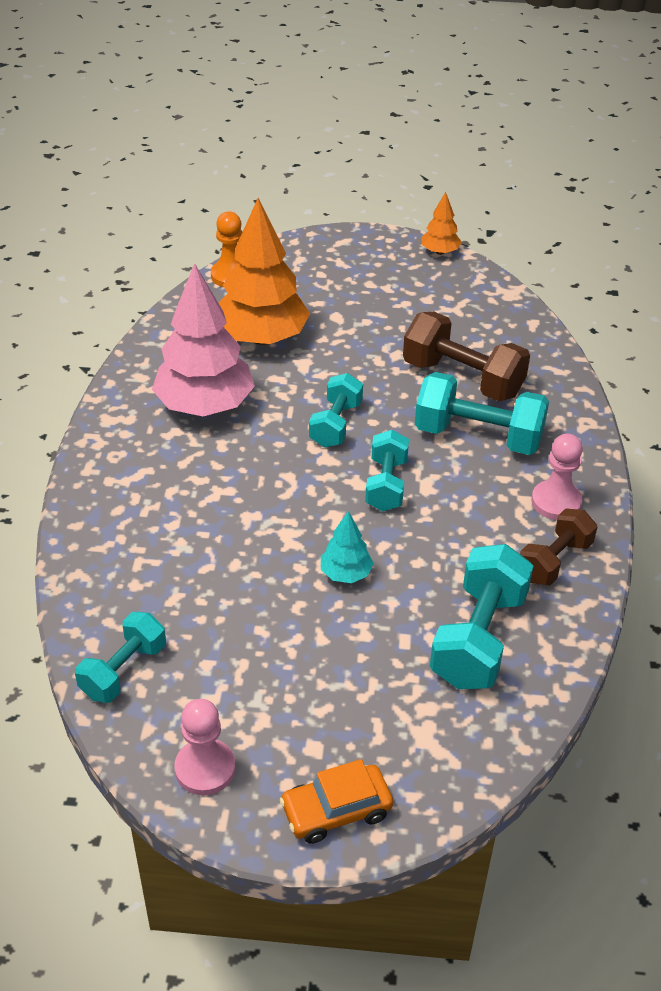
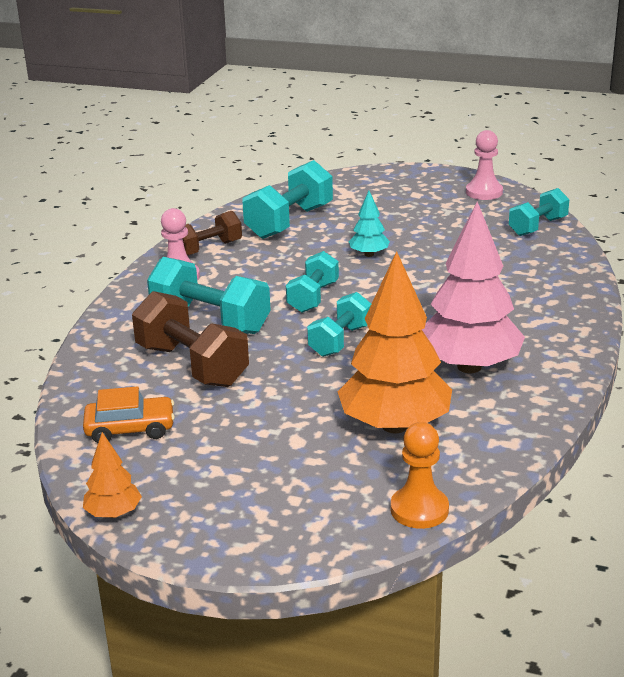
camera: 165 degrees left, 15 degrees down
orange car [280,759,393,844] -> orange car moved to [83,386,175,443]

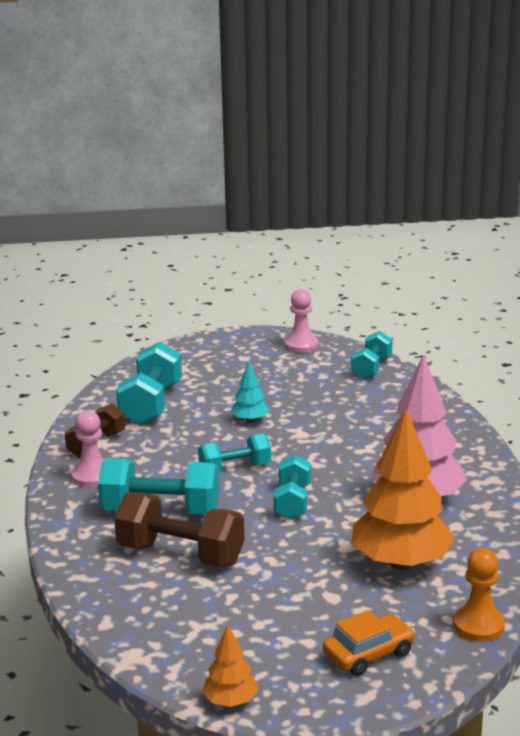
camera: 25 degrees left, 5 degrees down
orange car [83,386,175,443] -> orange car moved to [323,610,415,676]
turquoise dumbbell [286,251,339,313] -> turquoise dumbbell turned 75 degrees clockwise [198,433,271,473]

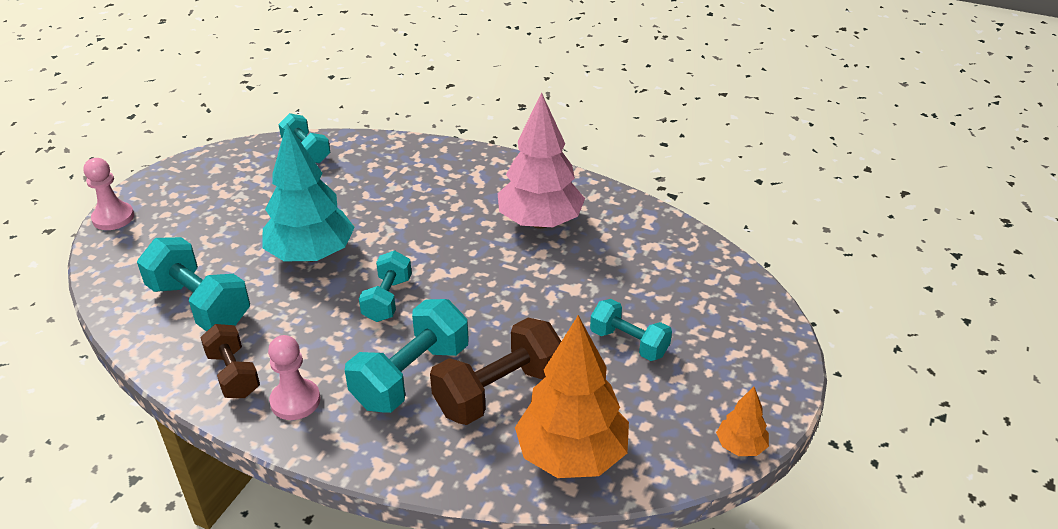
camera: 60 degrees left, 15 degrees up
turquoise tree [231,361,270,423] -> turquoise tree [262,123,355,262], size x2.15
turquoise dumbbell [274,455,311,520] -> turquoise dumbbell moved to [590,299,672,361]
pink pawn [284,289,318,353] -> pink pawn moved to [84,158,134,230]
orange car [323,610,415,676] -> none
orange tree [352,409,455,570] -> orange tree moved to [515,315,629,478]
orange pawn [453,548,505,642] -> none

